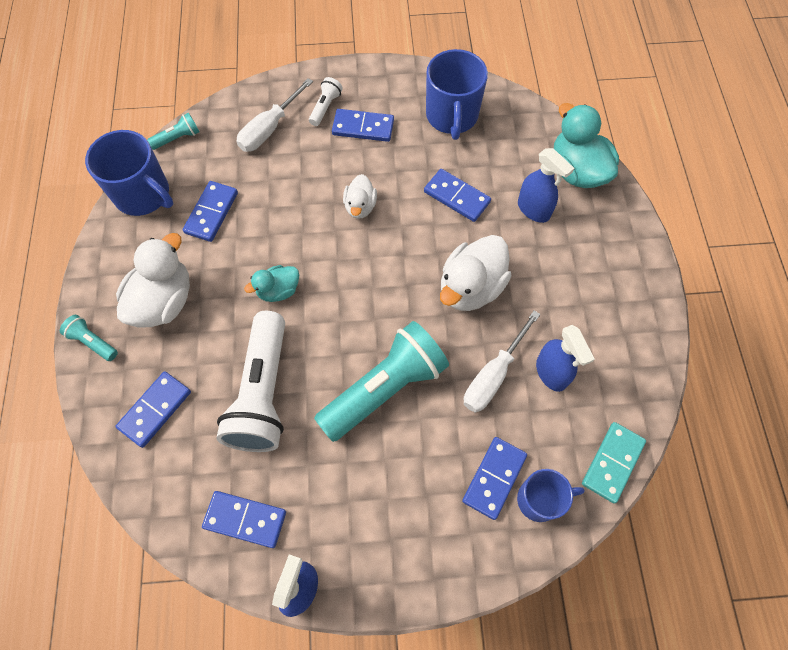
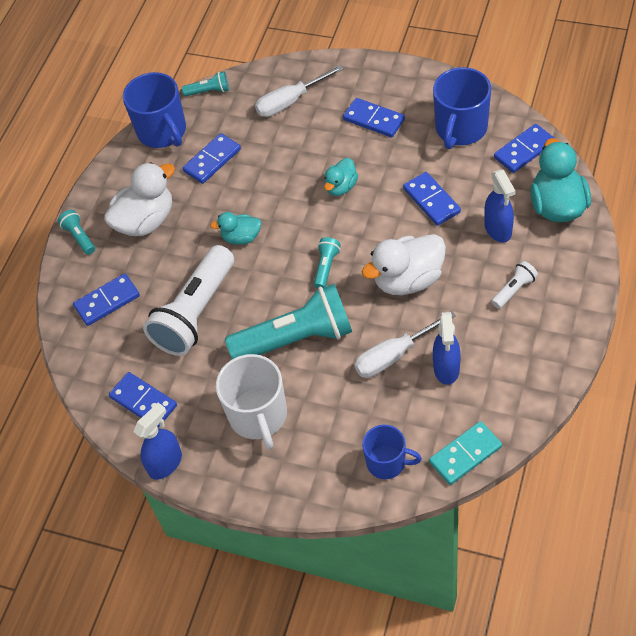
camera: 30 degrees right, 10 degrees down
white flashlight [309,77,343,126] -> white flashlight moved to [491,261,538,309]
white duck [343,174,377,219] -> turquoise duck [324,158,358,196]
blue domino [462,437,527,520] -> blue domino moved to [494,124,554,173]
none -> white mug [216,354,287,450]
none -> turquoise flashlight [314,237,341,289]

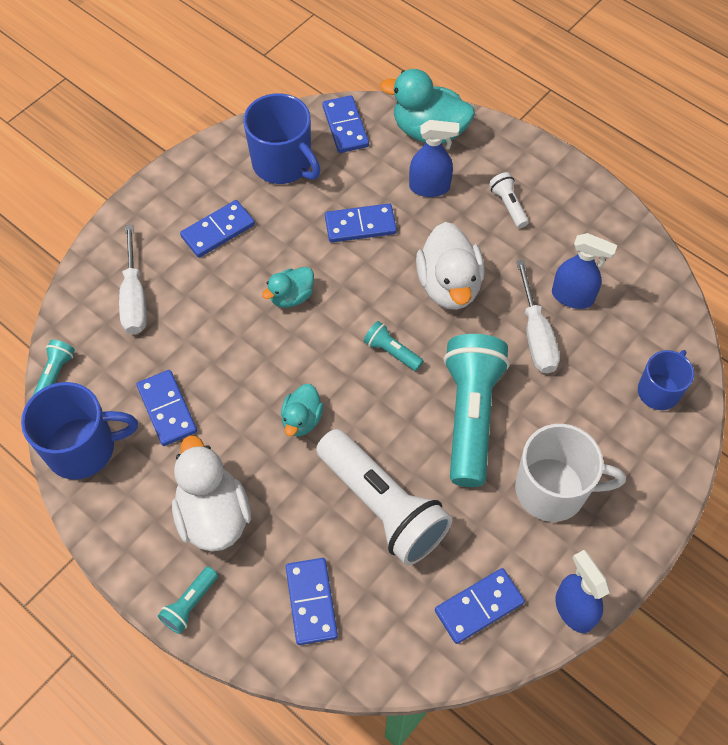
camera: 75 degrees left, 5 degrees up
turquoise flashlight [58,210,95,255] -> turquoise flashlight turned 45 degrees counterclockwise [158,567,218,634]
turquoise duck [324,158,358,196] -> turquoise duck turned 90 degrees clockwise [262,267,314,308]
turquoise domino [429,421,502,485] -> none

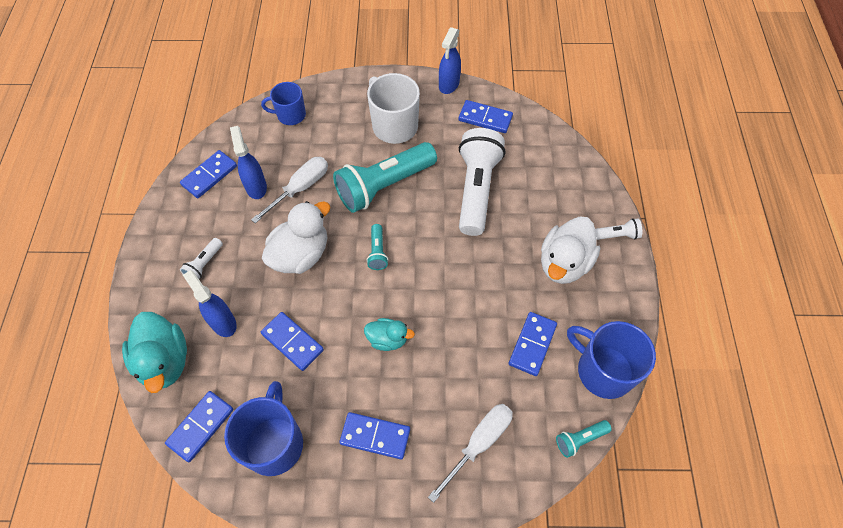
camera: 130 degrees left, 0 degrees up
turquoise flashlight [158,567,218,634] -> white flashlight [595,218,642,240]
turquoise duck [281,384,324,436] -> none
blue domino [286,558,338,645] -> blue domino moved to [180,150,237,198]

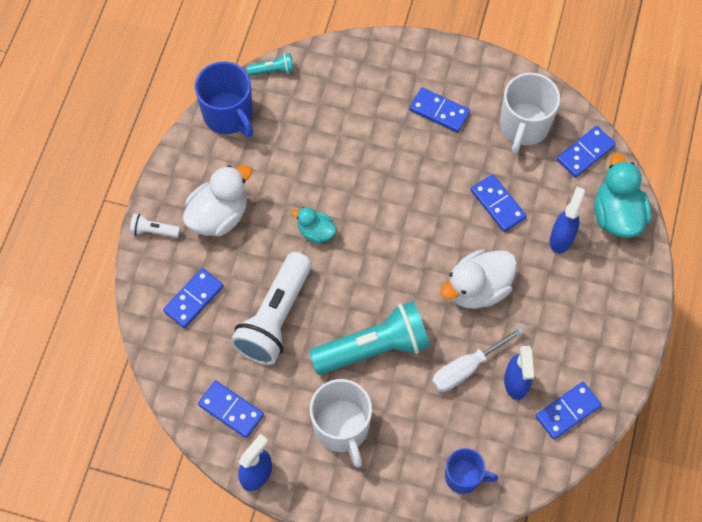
camera: 165 degrees left, 5 degrees up
white flashlight [180,238,223,279] -> none
blue spray bottle [183,270,237,337] -> blue spray bottle turned 135 degrees counterclockwise [550,187,585,254]
blue mug [224,381,303,476] -> white mug [500,73,560,153]
turquoise duck [364,318,415,351] -> turquoise duck moved to [291,207,337,244]
turquoise flashlight [367,224,388,270] -> none
white screwdriver [428,404,513,503] -> none
blue domino [509,312,557,376] -> blue domino moved to [163,268,224,328]

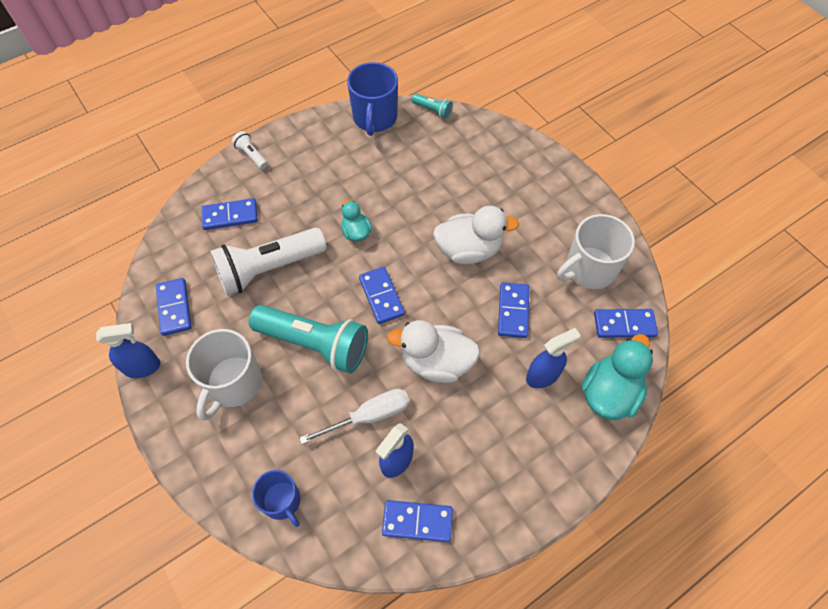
camera: 40 degrees right, 5 degrees down
white duck [183,165,252,236] -> white duck moved to [433,206,519,264]
blue domino [409,87,470,133] -> blue domino moved to [359,267,405,324]
white screwdriver [432,326,525,392] -> white screwdriver turned 150 degrees clockwise [299,389,410,444]

